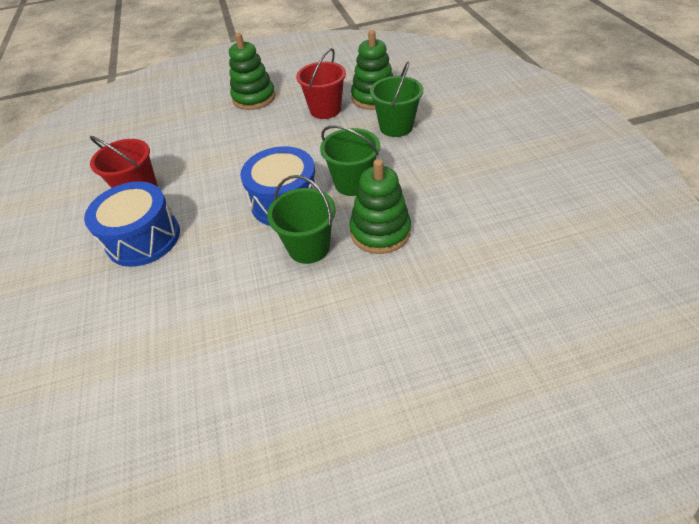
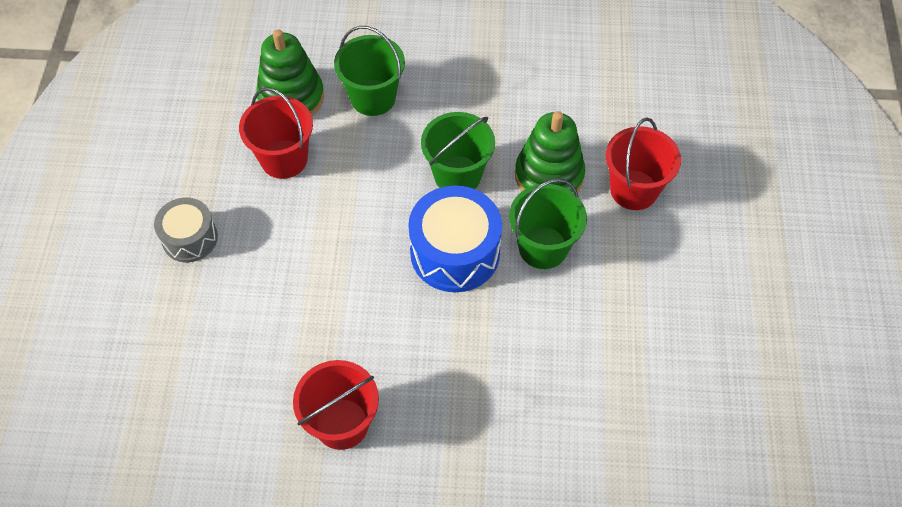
camera: 75 degrees left, 10 degrees up
blue drum [84,181,180,267] -> none
green stacking toy [229,33,276,110] -> grey drum [154,197,218,262]
none -> red bucket [606,118,681,210]

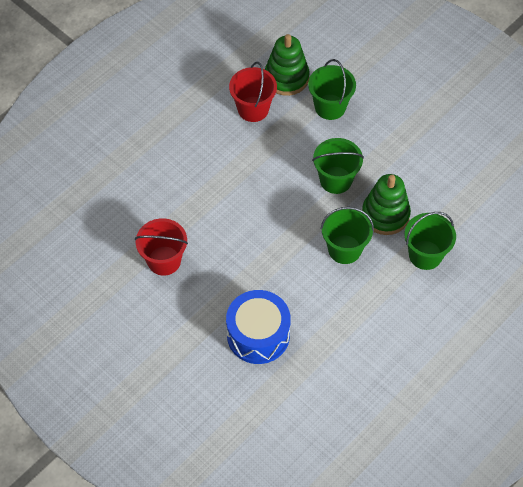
camera: 40 degrees right, 0 degrees up
grey drum [154,197,218,262] -> none
blue drum [408,185,502,292] -> blue drum moved to [226,290,291,364]
red bucket [606,118,681,210] -> green bucket [405,212,456,270]

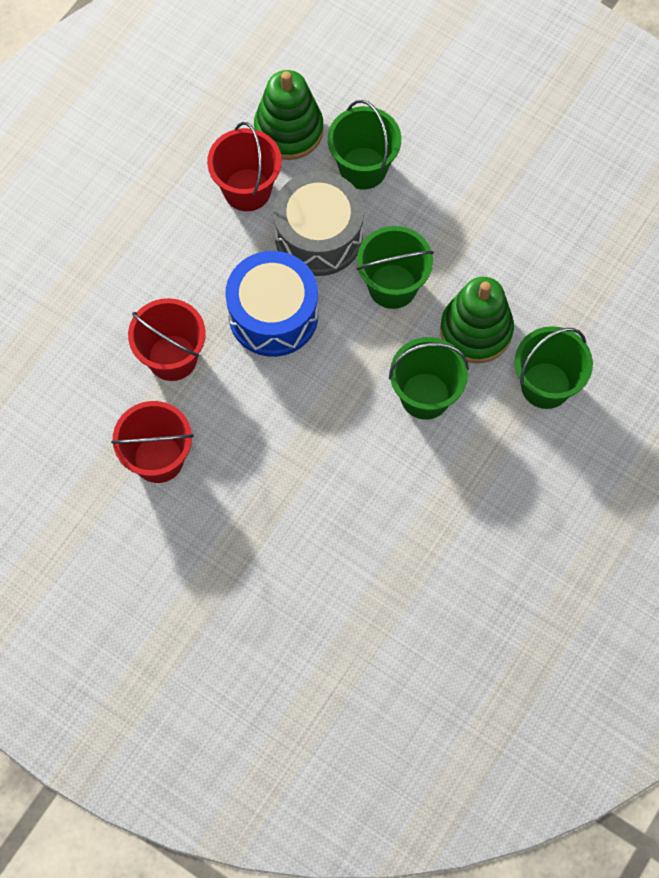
camera: 10 degrees left, 10 degrees up
blue drum [226,290,291,364] -> blue drum moved to [225,251,318,357]
none -> red bucket [128,298,206,381]
none -> grey drum [273,171,364,276]

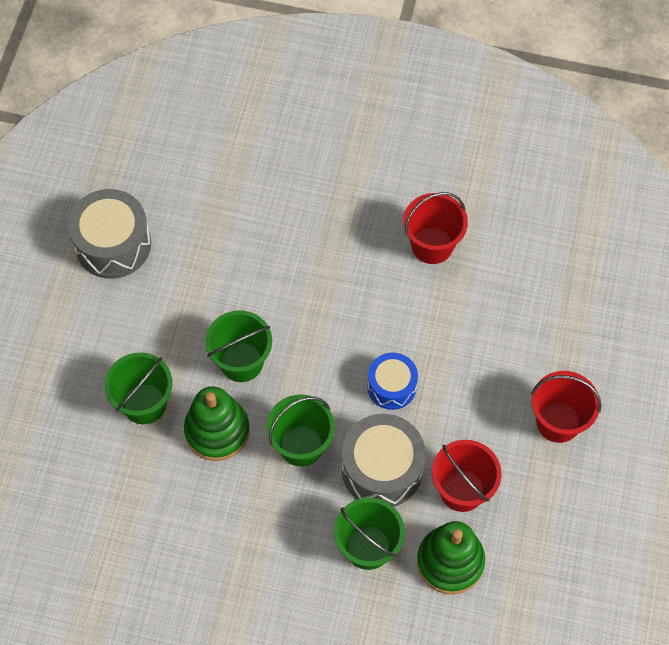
camera: 160 degrees right, 5 degrees down
red bucket [128,298,206,381] -> red bucket moved to [531,371,602,443]
blue drum [225,251,318,357] -> blue drum [367,353,418,410], size x0.62
none -> grey drum [68,189,151,279]

